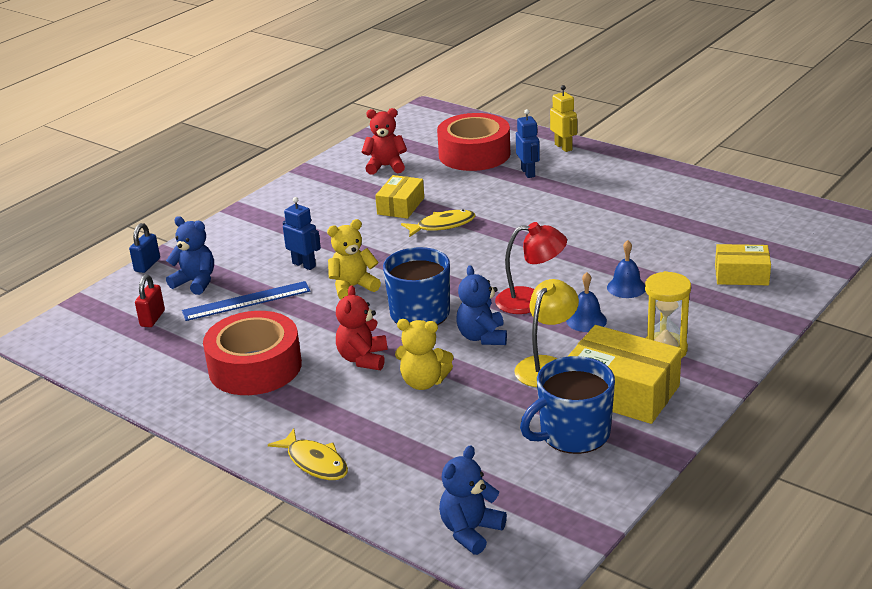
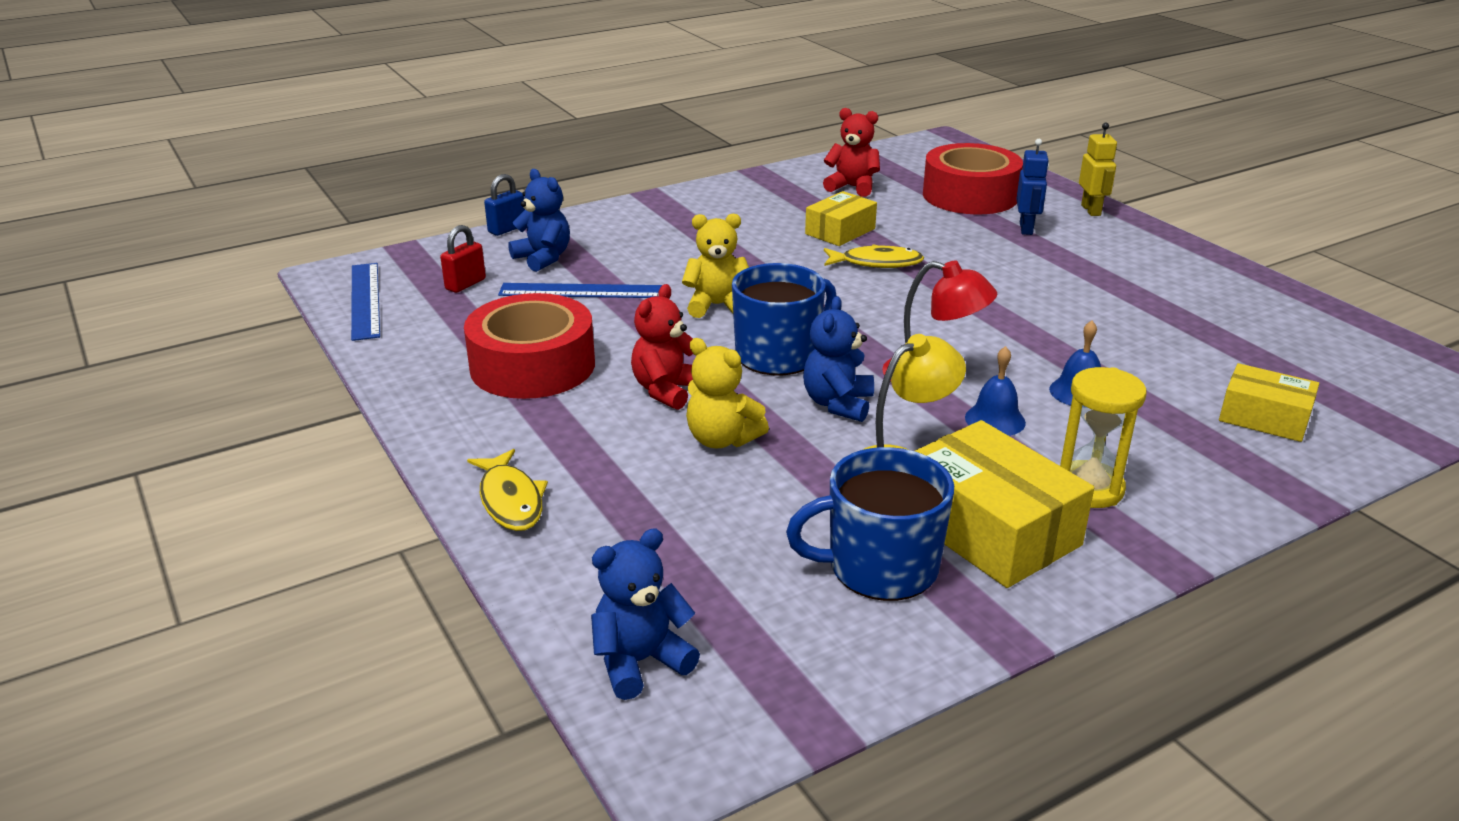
camera: 20 degrees right, 0 degrees up
blue robot [283,197,321,270] -> none
none -> blue ruler [351,263,380,341]

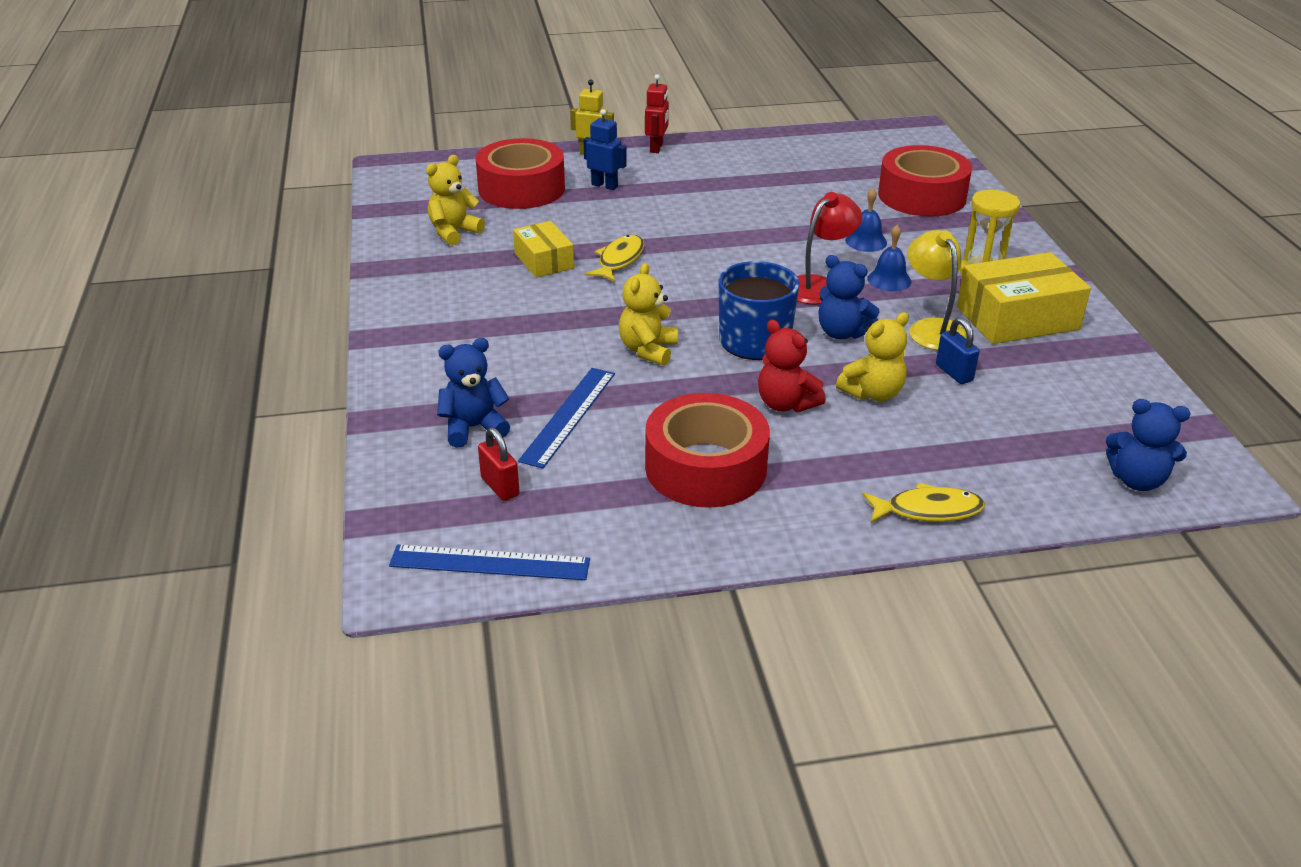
camera: 70 degrees left, 5 degrees up
blue padlock [484,174,525,236] -> blue padlock moved to [936,318,980,384]
blue teddy bear [591,528,700,700] -> blue teddy bear turned 60 degrees counterclockwise [1106,399,1190,491]
blue mug [786,447,954,601] -> none
red teddy bear [823,108,880,197] -> yellow teddy bear [426,155,485,246]
yellow box [1219,363,1319,442] -> red tape [878,145,972,217]
none -> red robot [645,74,669,153]

